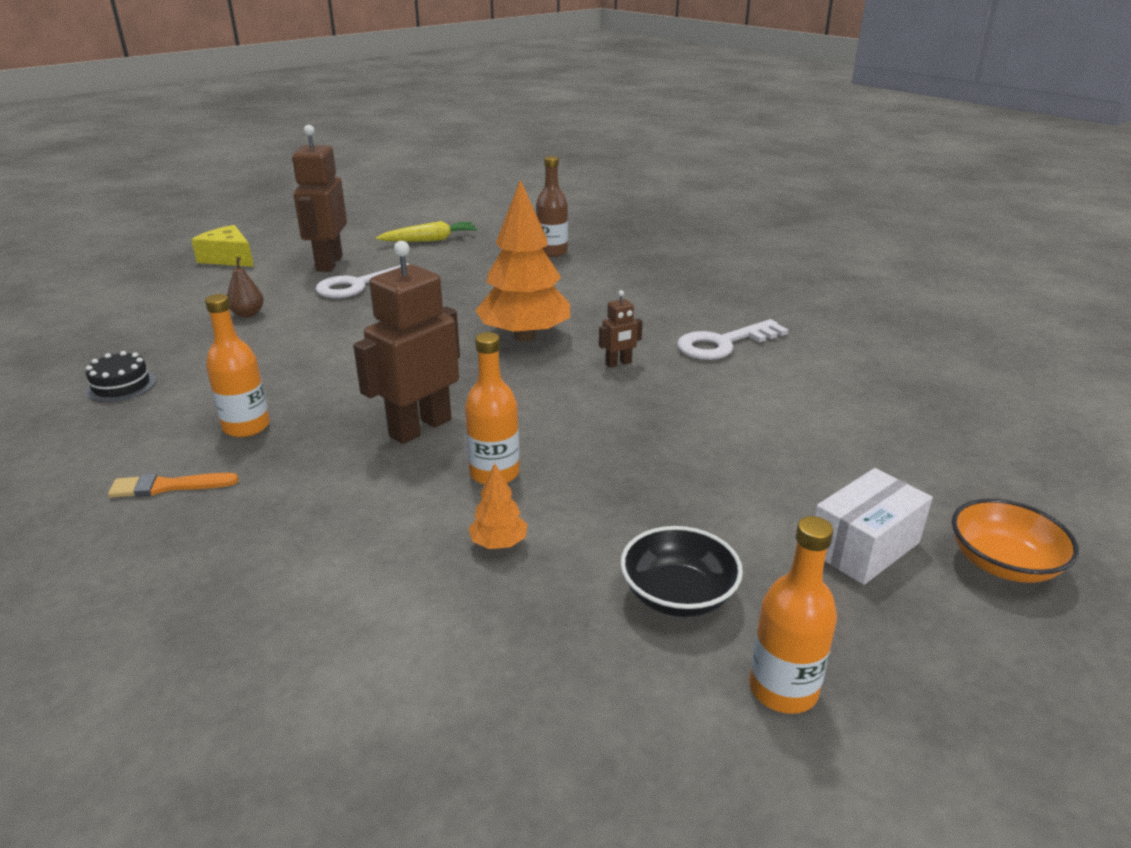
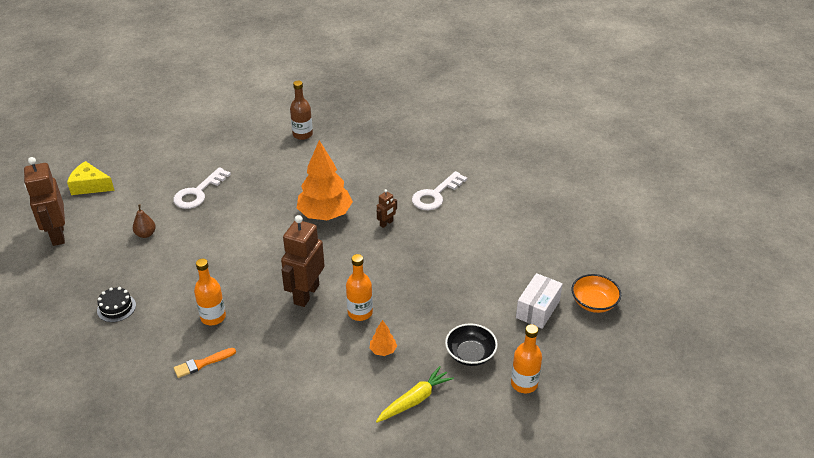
camera: 20 degrees left, 10 degrees up
brown robot [292,125,347,272] -> brown robot moved to [24,157,65,246]
yellow carrot [376,221,478,242] -> yellow carrot moved to [376,366,454,423]

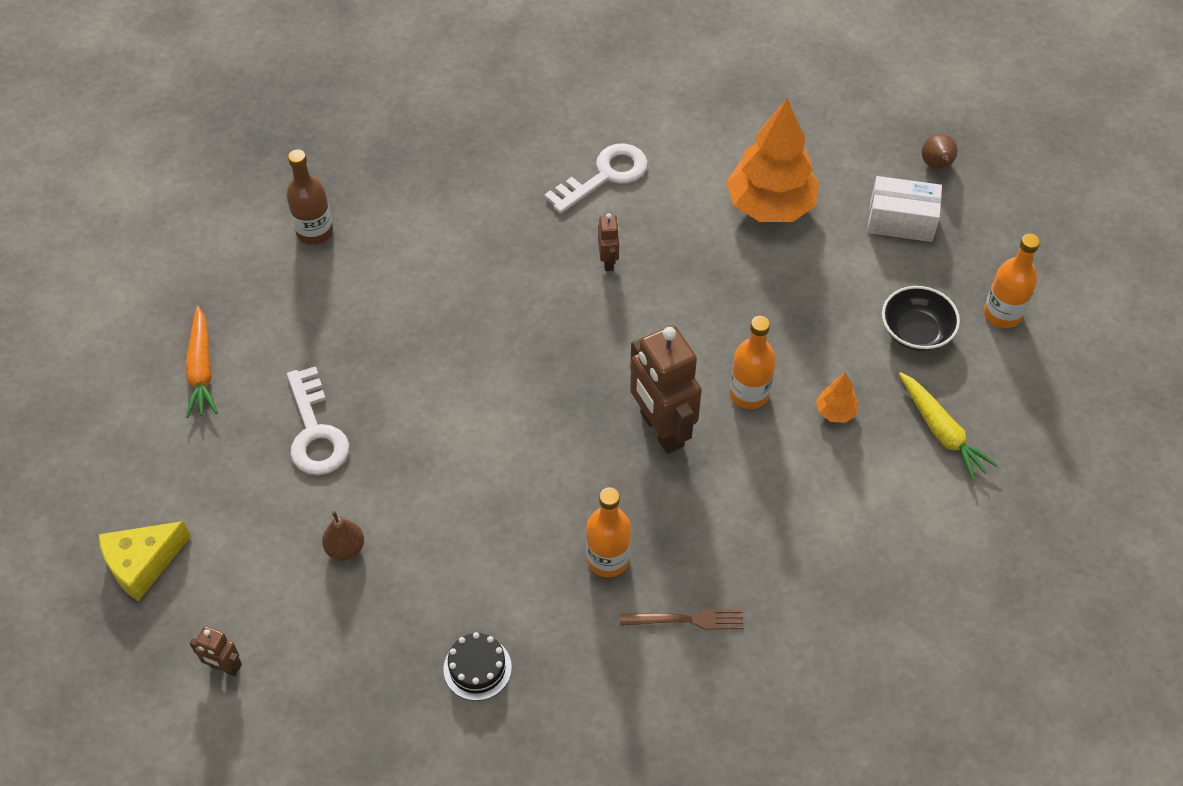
camera: 50 degrees left, 15 degrees up
brown robot [24,157,65,246] -> brown robot [190,626,242,676], size x0.46
orange brush [174,348,236,378] -> brown fork [620,609,743,630]
orange tree [297,140,353,220] -> orange tree moved to [726,98,819,222]
yellow carrot [376,366,454,423] -> yellow carrot turned 150 degrees clockwise [899,372,998,480]
white key [412,171,467,210] -> white key turned 120 degrees counterclockwise [544,143,648,214]
white box [516,273,563,329] -> white box turned 60 degrees counterclockwise [867,176,942,242]
orange bowl [572,274,621,313] -> brown pear [922,134,957,169]
none -> orange carrot [186,306,218,418]

